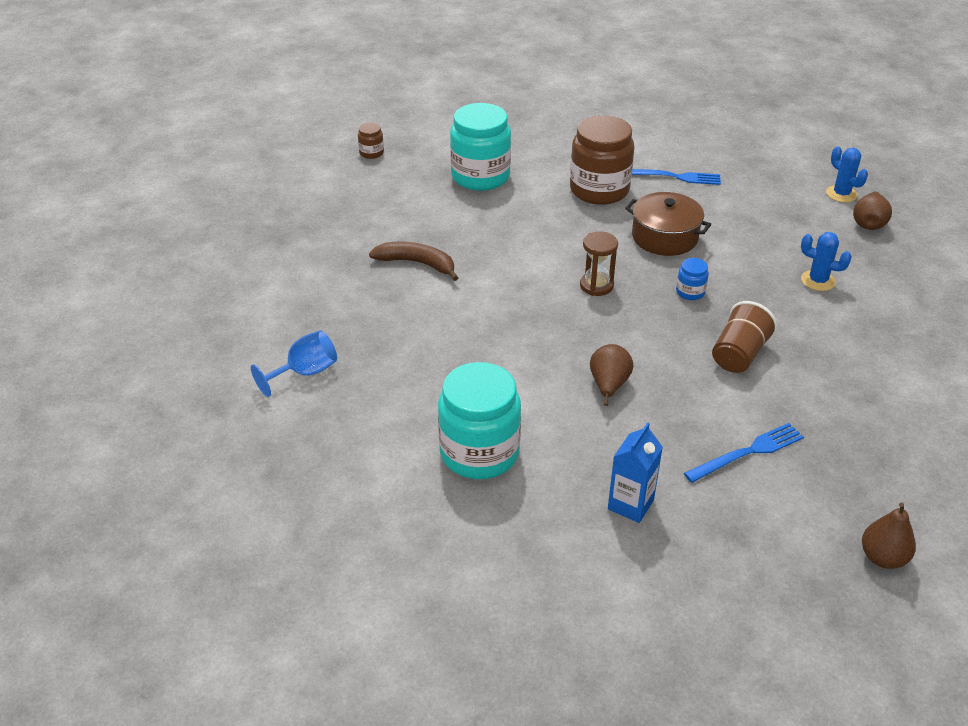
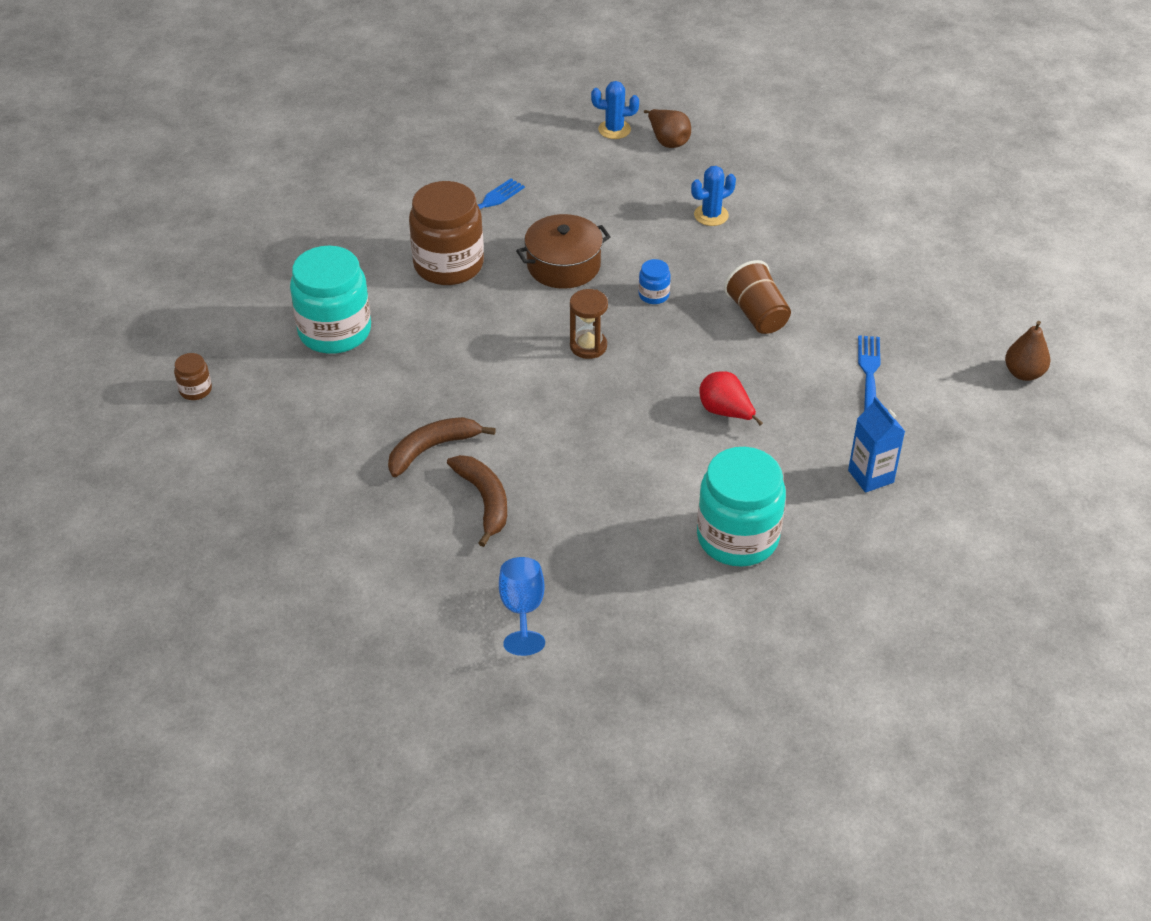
camera: 55 degrees left, 5 degrees up
brown pear [590,344,633,406] -> red pear [699,371,763,426]
none -> brown banana [447,455,507,547]

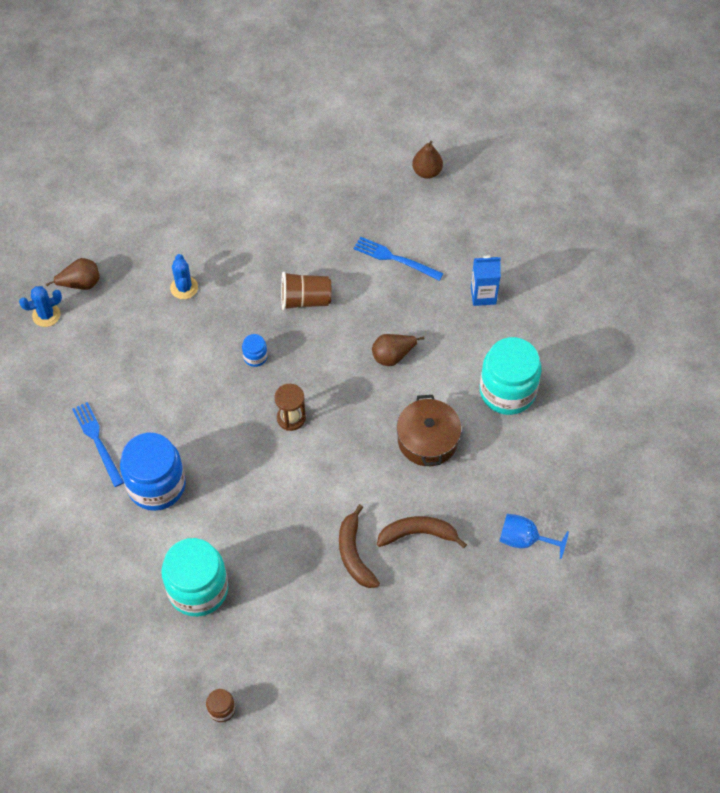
camera: 70 degrees left, 15 degrees up
brown jar [409,181,484,285] -> blue jar [120,433,186,511]
brown pot [516,214,611,289] -> brown pot moved to [397,395,461,466]
blue cactus [591,81,639,139] -> blue cactus turned 45 degrees clockwise [19,286,62,327]
red pear [699,371,763,426] -> brown pear [372,334,425,366]

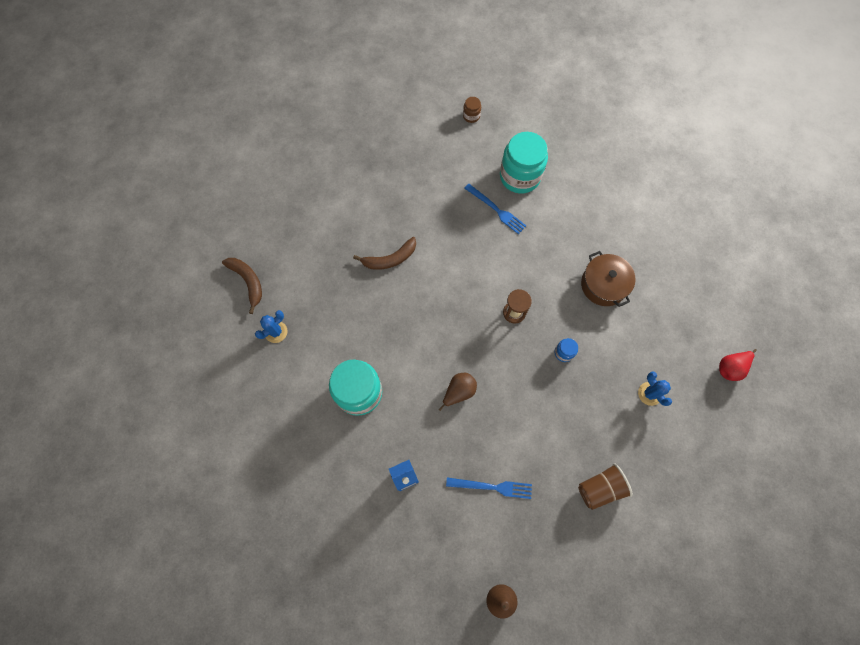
camera: 160 degrees right, 10 degrees up
blue cactus [19,286,62,327] -> blue cactus moved to [255,310,287,343]
brown pear [46,258,100,290] -> red pear [719,349,757,381]
blue fork [72,402,124,487] -> blue fork moved to [464,184,526,234]
blue jar [120,433,186,511] -> none
brown cup [281,272,331,310] -> brown cup moved to [578,464,633,510]
brown banana [339,504,380,588] -> brown banana moved to [222,258,262,314]
brown pot [397,395,461,466] -> brown pot moved to [581,251,636,307]
blue goblet [499,514,569,559] -> none

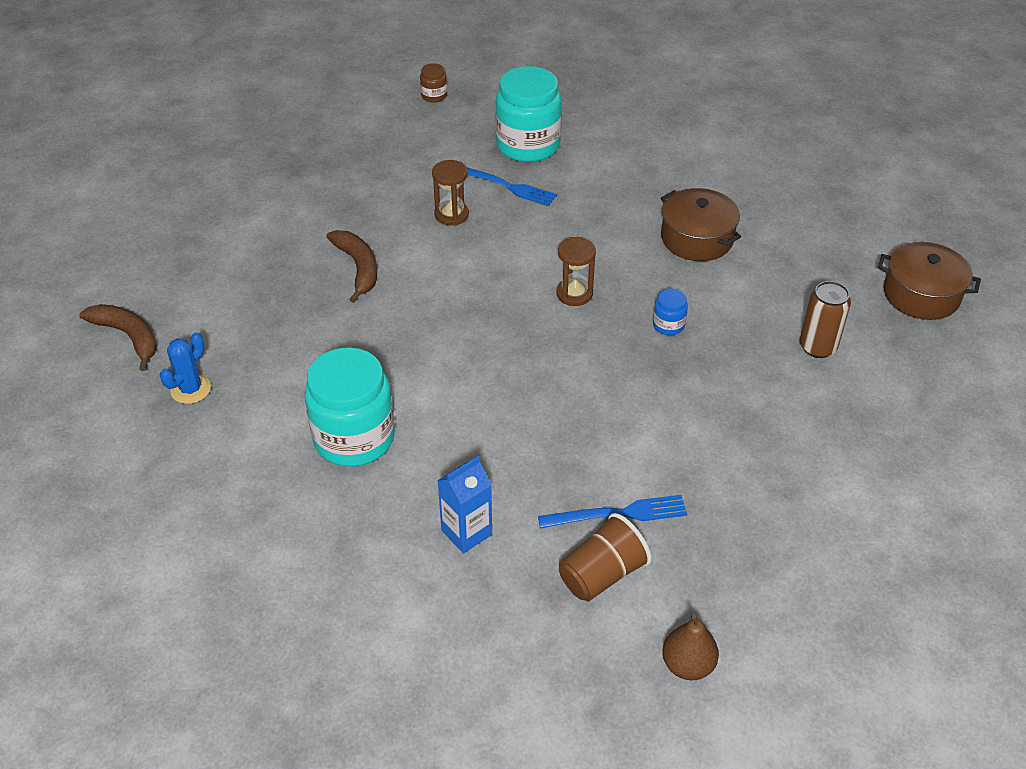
camera: 15 degrees left, 25 degrees down
brown banana [353,237,416,270] -> brown banana turned 75 degrees counterclockwise [326,230,377,303]
brown pear [439,373,477,411] -> none
brown cup [578,464,633,510] -> brown cup moved to [559,513,651,601]
blue cactus [638,371,672,406] -> brown can [800,281,851,358]
red pear [719,349,757,381] -> brown pot [878,242,981,320]
none -> brown hourglass [432,160,469,226]

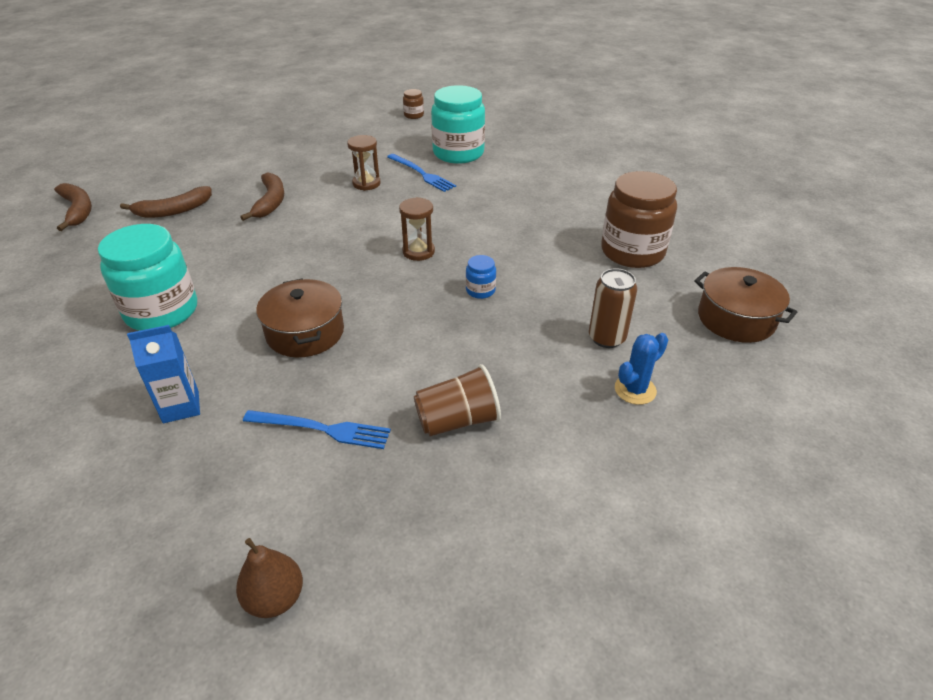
camera: 20 degrees right, 5 degrees down
blue cactus [160,332,211,404] -> blue cactus moved to [615,333,668,405]
brown cup [559,513,651,601] -> brown cup moved to [414,364,501,436]
brown pot [661,188,741,261] -> brown pot moved to [256,278,344,357]
none -> brown banana [120,186,212,218]
none -> brown jar [601,171,677,268]

